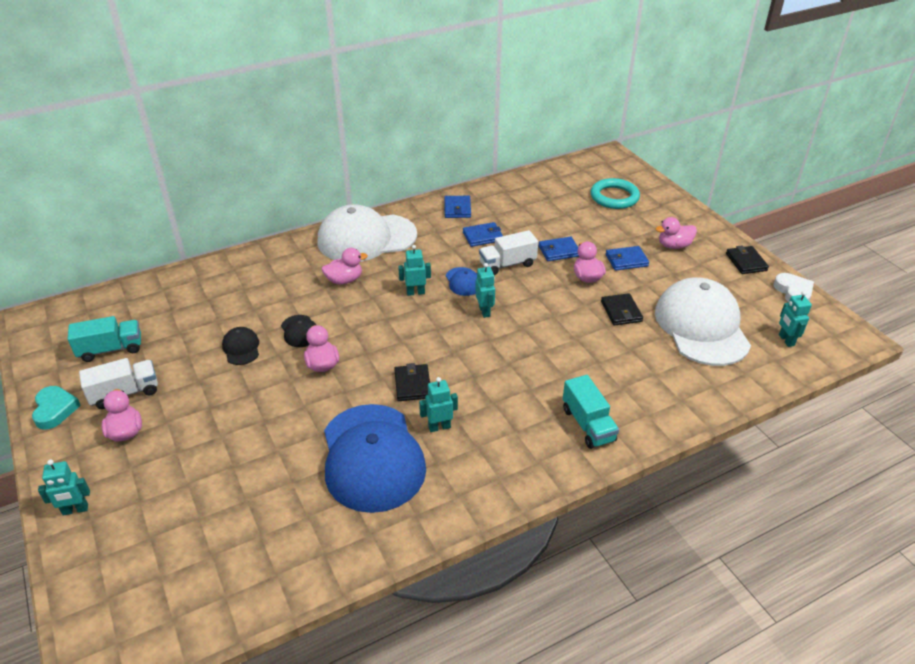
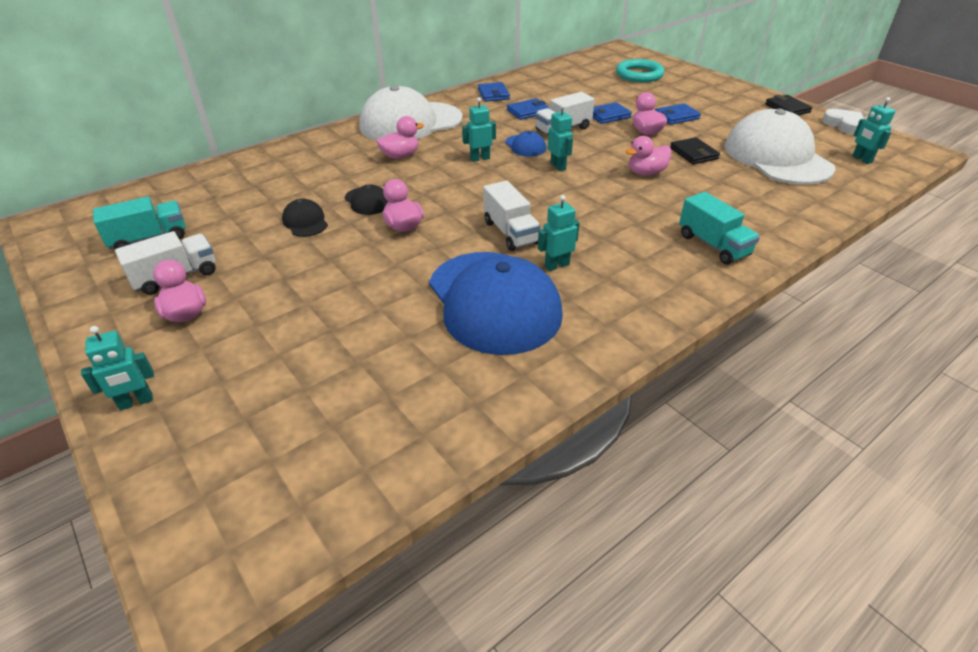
camera: 10 degrees left, 0 degrees up
turquoise heart [32,386,81,430] -> none
black wallet [394,363,430,401] -> white truck [483,181,541,251]
pink duck [656,217,697,249] -> pink duck moved to [625,136,672,176]

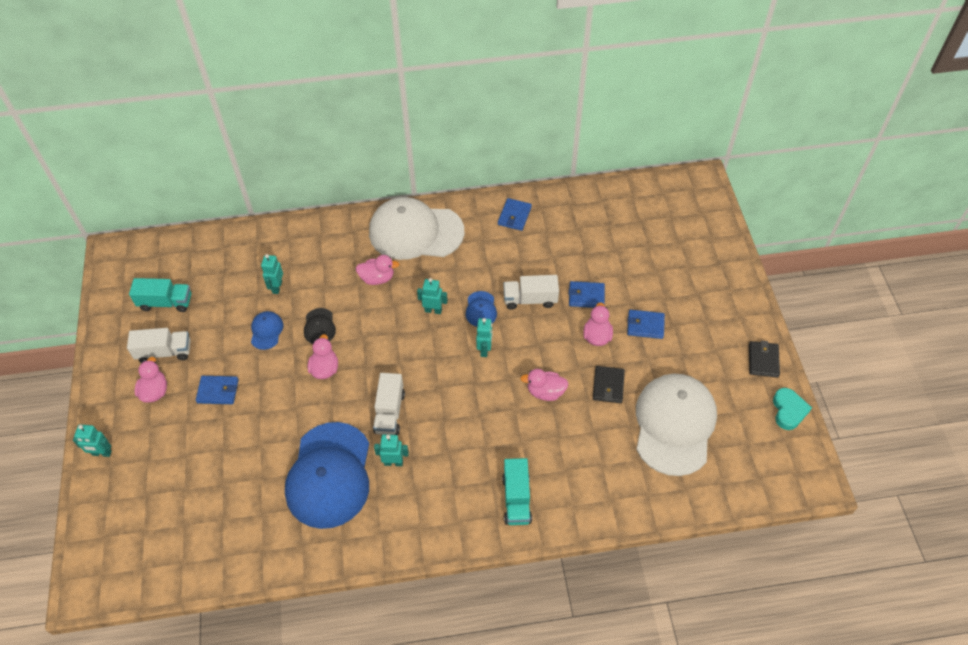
camera: 30 degrees right, 15 degrees up
black cap [282,198,328,237] -> blue cap [251,311,283,350]
blue wallet [507,98,550,120] -> blue wallet moved to [196,376,239,404]
turquoise ring [616,59,664,82] -> none
white heart [822,109,864,134] -> turquoise heart [773,388,812,430]
turquoise robot [852,97,895,164] -> turquoise robot moved to [261,254,283,294]

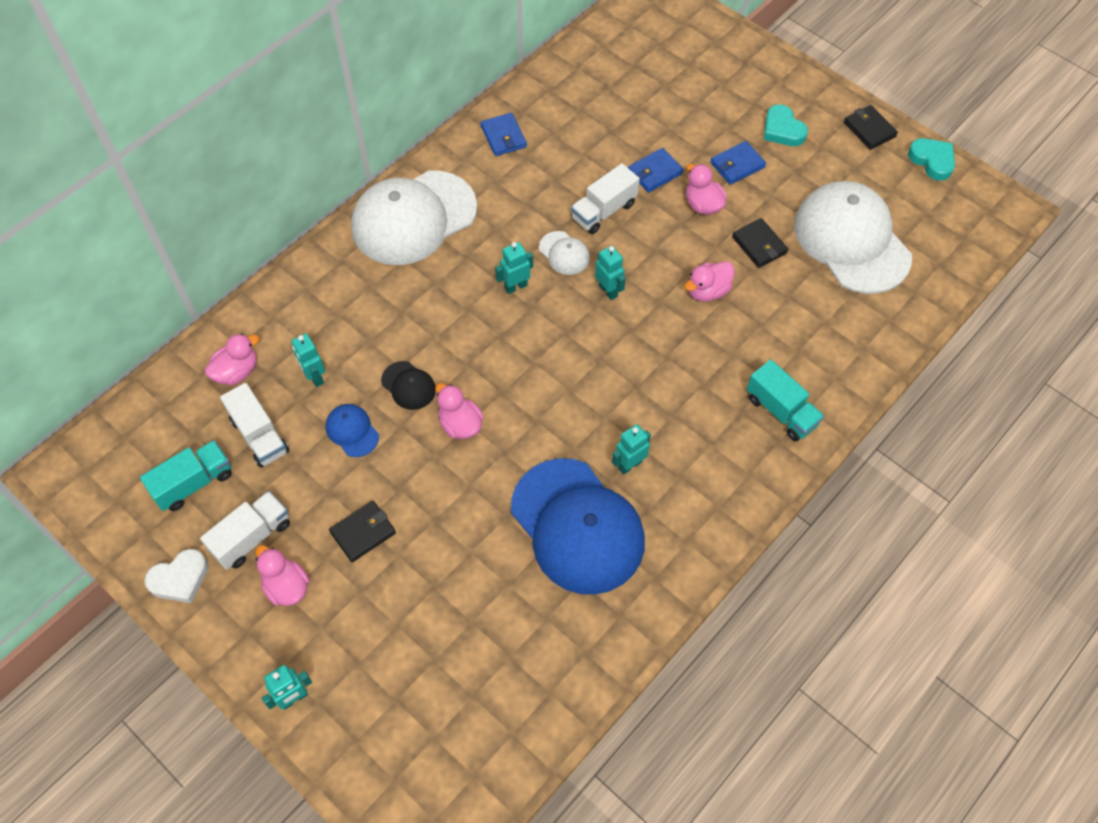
camera: 40 degrees left, 5 degrees up
blue wallet [196,376,239,404] -> black wallet [329,501,396,562]
pink duck [356,255,399,285] -> pink duck moved to [205,333,259,385]
white truck [373,373,405,435] -> white truck moved to [220,383,289,468]
blue cap [466,291,497,327] -> white cap [539,231,590,275]
none -> white heart [144,549,208,604]
none -> turquoise heart [764,105,808,146]

